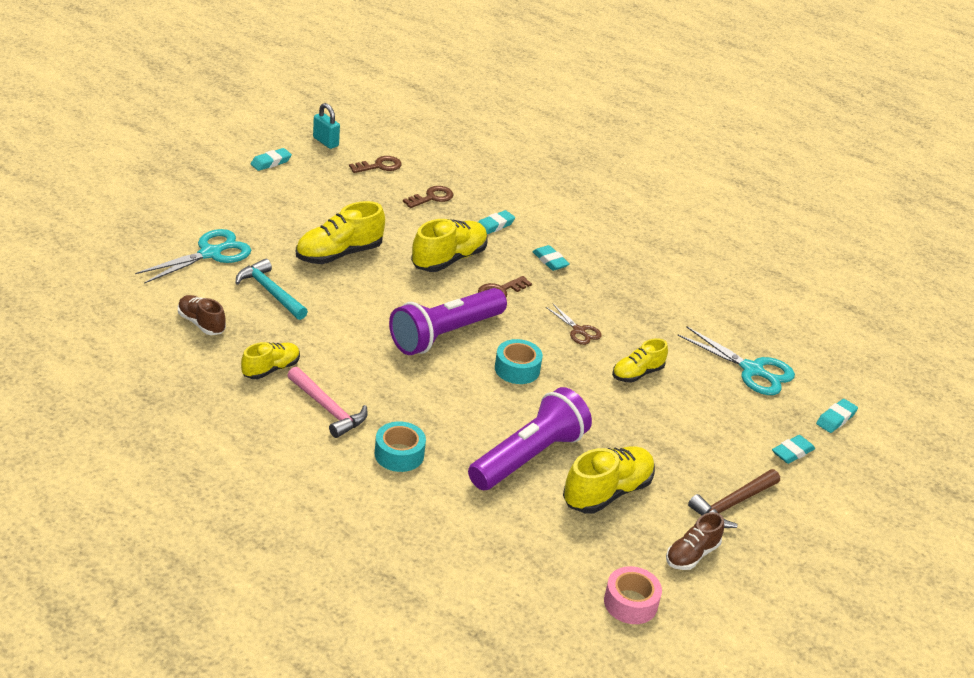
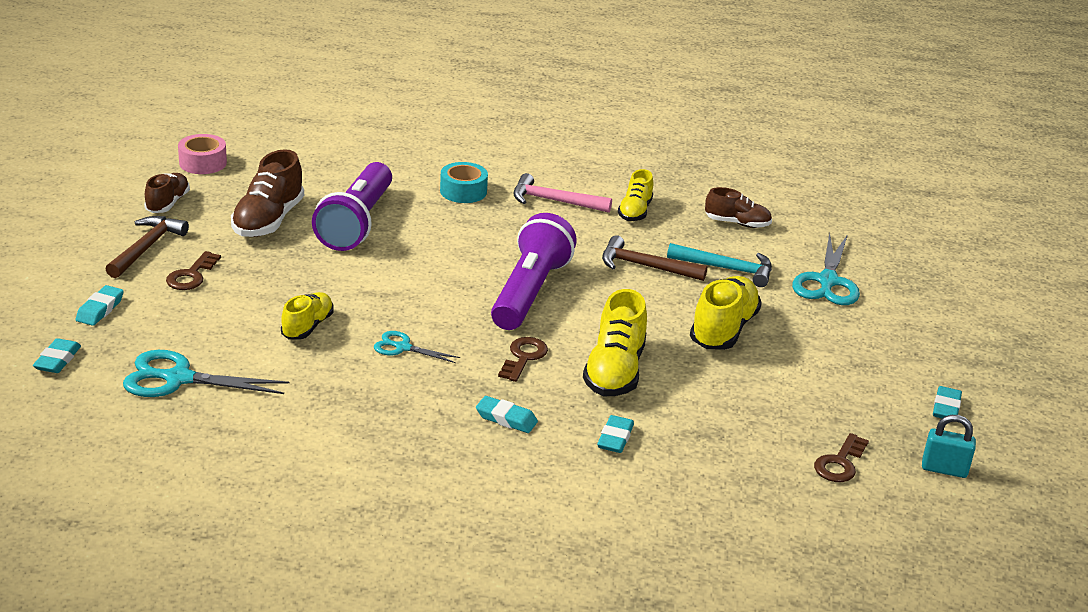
camera: 150 degrees right, 5 degrees down
brown key [403,186,454,208] -> brown key moved to [166,251,221,290]
turquoise tape [495,339,543,384] -> none
brown scissors [546,304,602,345] -> turquoise scissors [374,331,460,363]
yellow shoe [563,446,655,514] -> brown shoe [231,149,304,237]
none -> brown hammer [602,235,707,281]

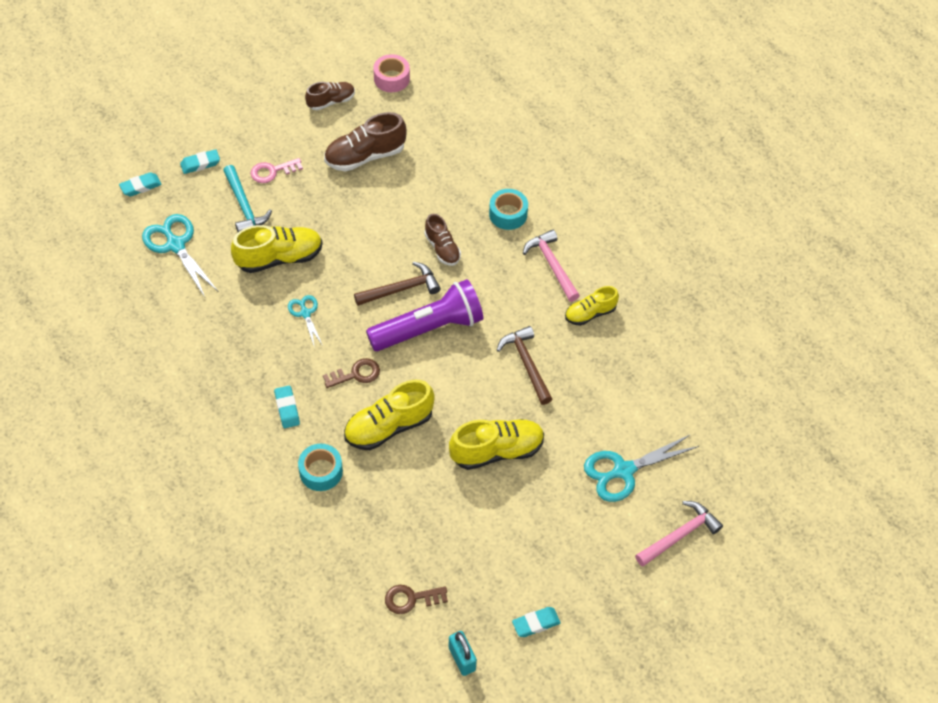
camera: 50 degrees right, 25 degrees up
brown hammer [105,216,189,278] -> brown hammer moved to [354,262,441,306]
brown key [166,251,221,290] -> pink key [250,158,303,183]
yellow shoe [281,292,334,340] -> yellow shoe [231,225,323,273], size x1.61
purple flashlight [312,162,392,251] -> none
turquoise eraser [597,415,634,453] -> turquoise tape [298,444,343,491]
turquoise hammer [667,243,772,287] -> turquoise hammer moved to [223,165,272,232]
brown shoe [705,187,772,228] -> brown shoe moved to [424,214,461,266]
none -> pink hammer [635,501,723,567]

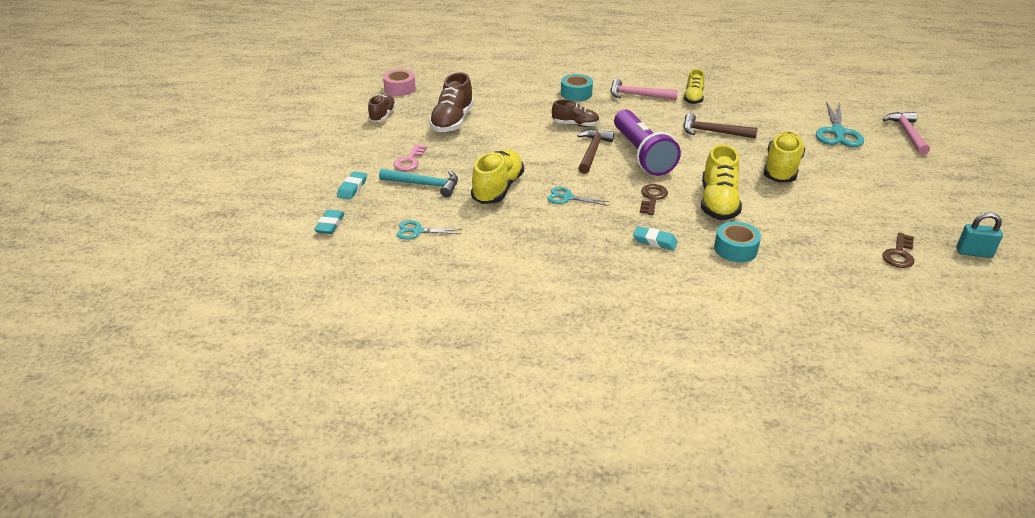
camera: 50 degrees left, 20 degrees down
turquoise scissors [142,214,219,297] -> turquoise scissors [397,220,462,240], size x0.56
purple flashlight [366,279,483,351] -> purple flashlight turned 150 degrees clockwise [614,110,681,176]
turquoise eraser [512,607,561,637] -> none

